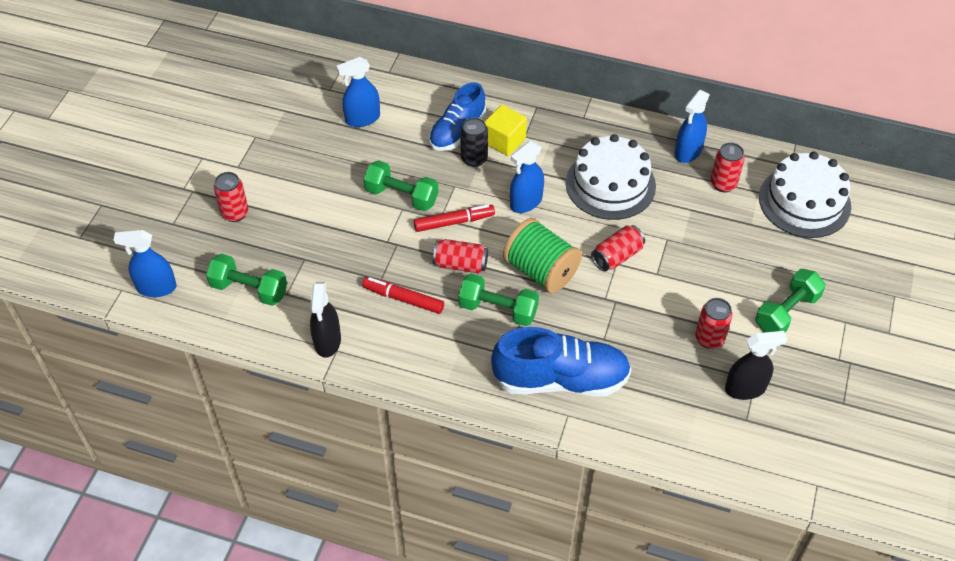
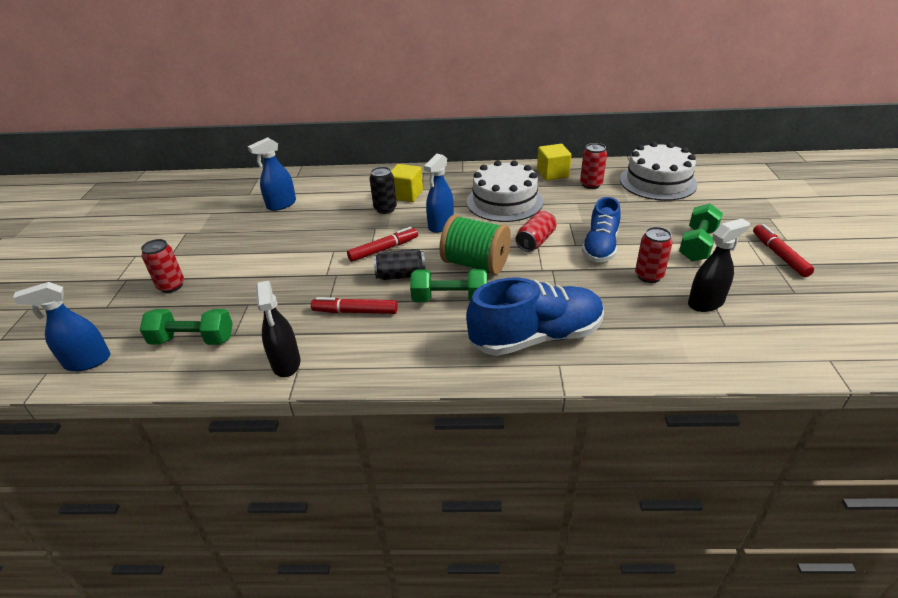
camera: 15 degrees left, 15 degrees down
green dumbbell [363,160,438,211] -> none
blue shoe [429,82,486,151] -> blue shoe moved to [582,197,621,262]
red can [433,239,488,273] -> black can [374,249,426,280]
blue spray bottle [674,90,710,163] -> yellow cube [537,144,571,181]
none -> red marker [753,224,814,277]

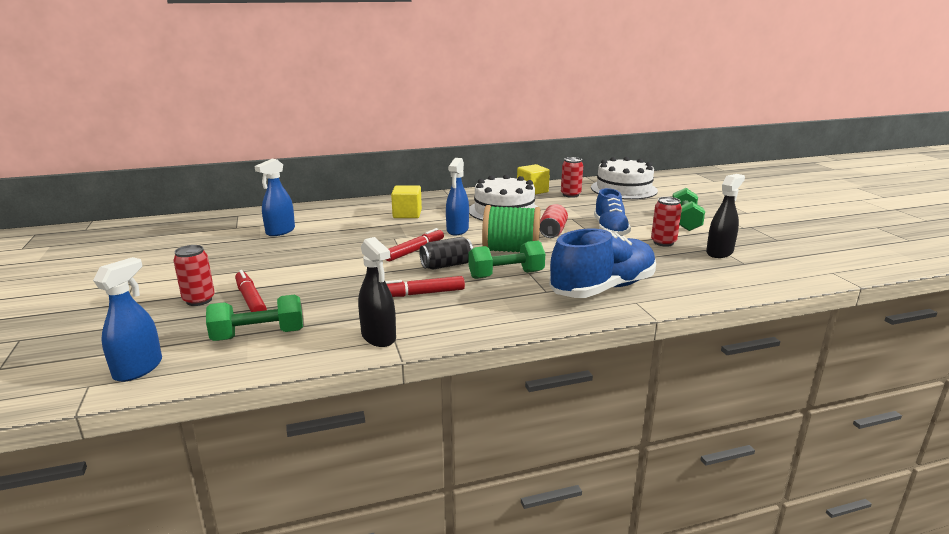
camera: 20 degrees left, 15 degrees down
blue spray bottle [13,282,110,371] -> blue spray bottle turned 150 degrees clockwise [93,257,162,382]
black can [370,167,397,214] -> none
red marker [753,224,814,277] -> red marker moved to [235,270,267,312]

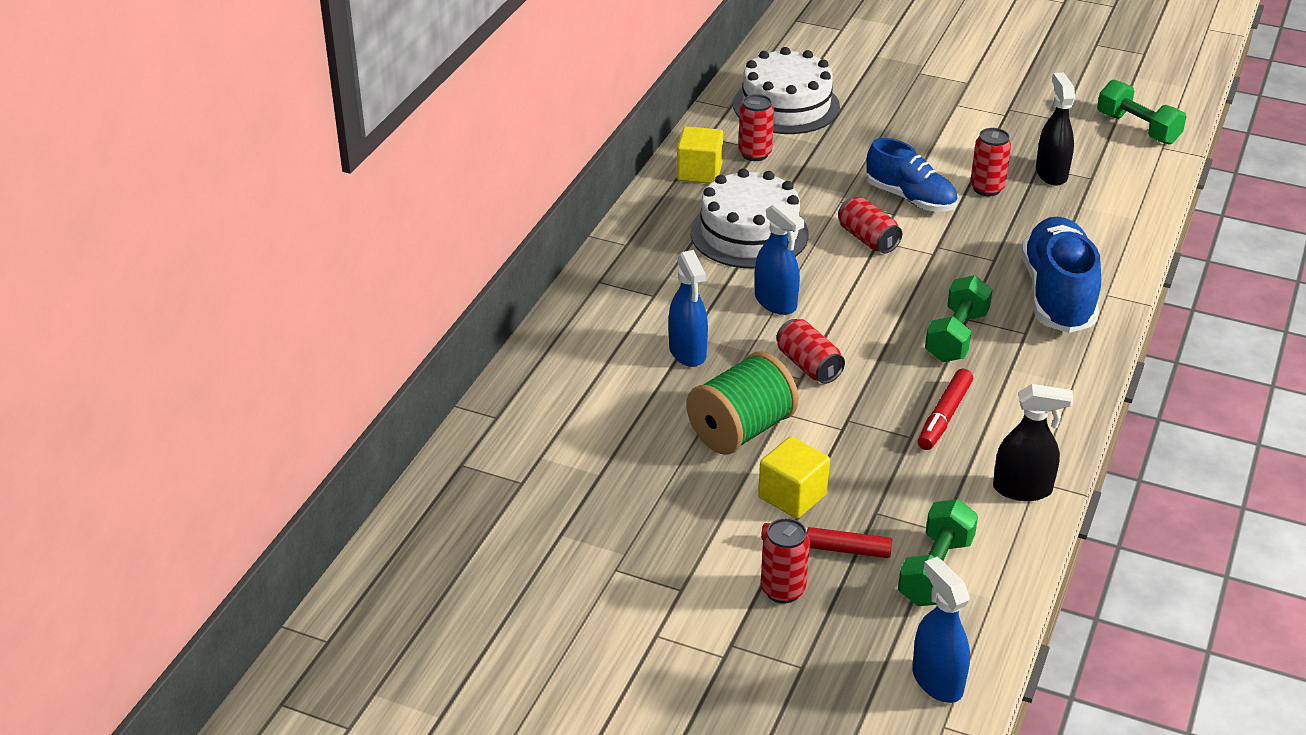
camera: 50 degrees left, 15 degrees up
blue spray bottle [255,159,295,236] -> blue spray bottle moved to [669,250,708,367]
red marker [386,228,444,261] -> red can [776,319,845,384]
yellow cube [391,185,422,218] -> yellow cube moved to [758,436,830,519]
black can [419,237,473,270] -> none
green spool [482,205,541,252] -> green spool moved to [686,352,799,455]
green dumbbell [672,188,705,231] -> green dumbbell moved to [1097,80,1187,144]

